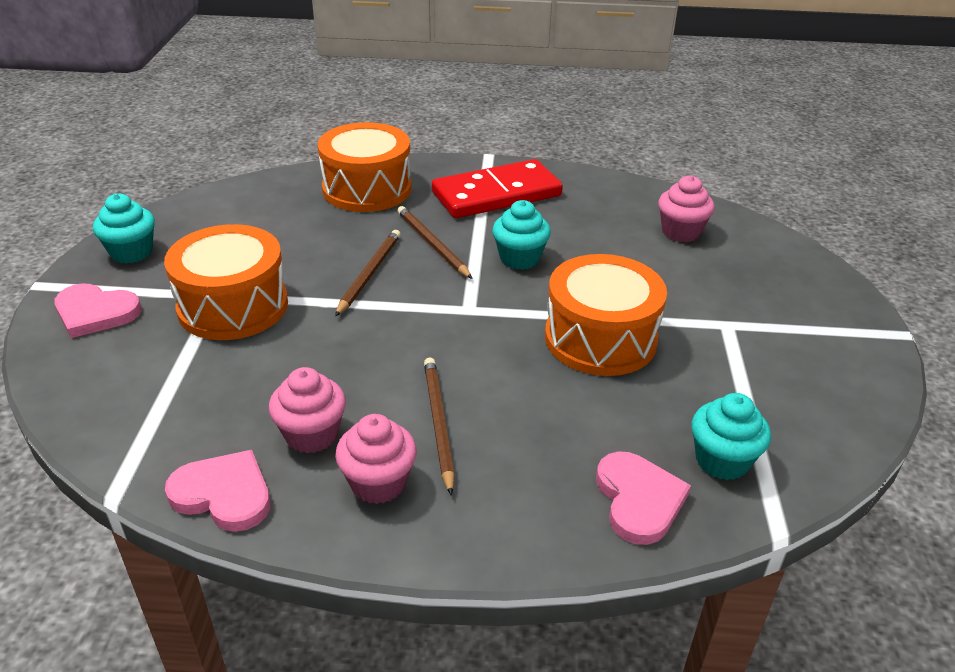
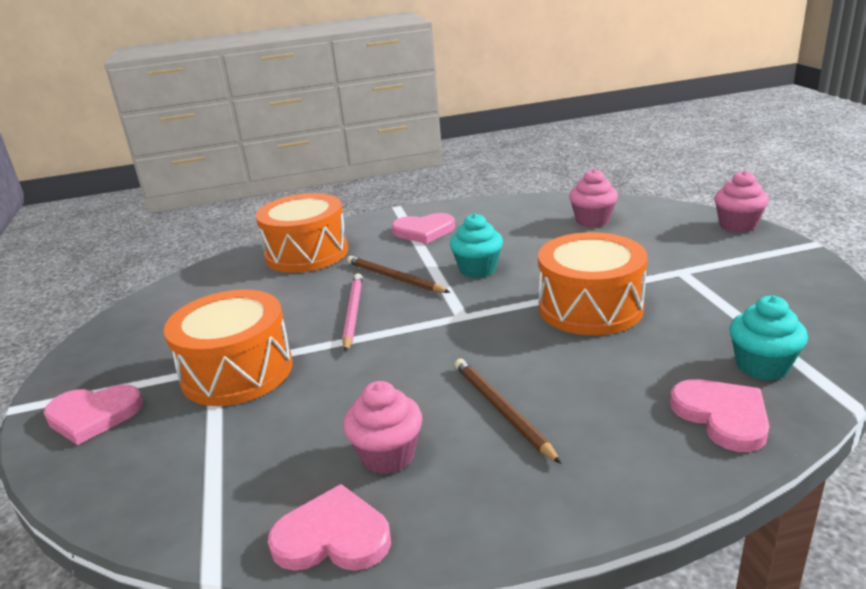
camera: 15 degrees left, 10 degrees down
turquoise cupcake [93,193,155,264] -> none
brown pencil [335,230,401,317] -> pink pencil [342,273,362,352]
pink cupcake [335,414,417,504] -> pink cupcake moved to [714,170,769,233]
red domino [432,159,563,218] -> pink heart [392,213,455,244]

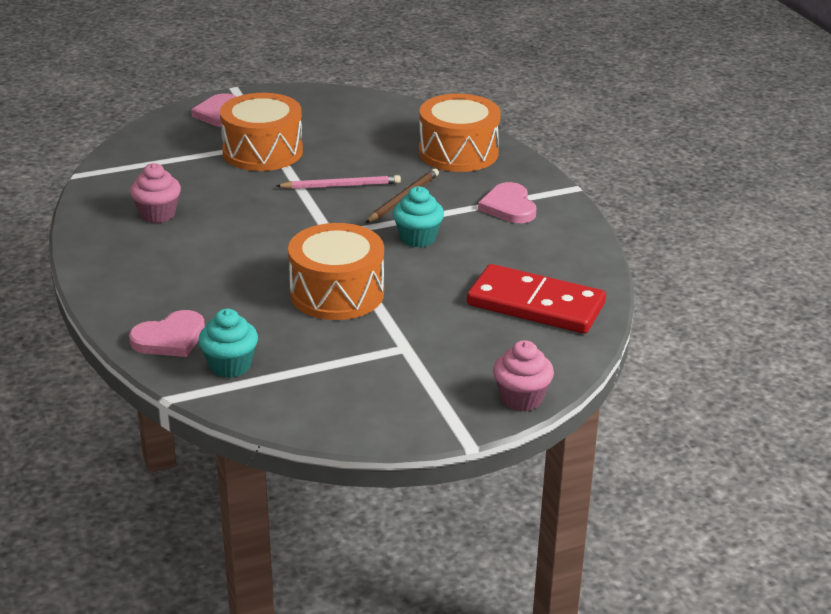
camera: 80 degrees right, 5 degrees up
pink heart [268,484,391,571] -> none
brown pencil [455,359,562,464] -> none
pink cupcake [569,169,618,228] -> red domino [467,264,606,334]

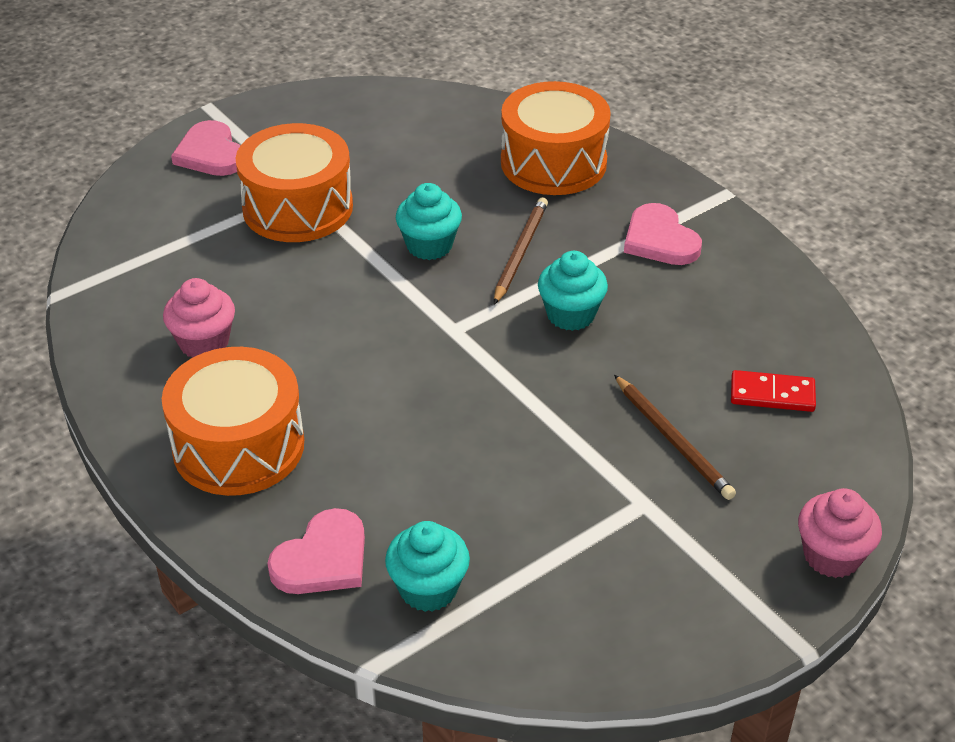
camera: 15 degrees left, 10 degrees up
pink pencil [276,175,401,189] -> turquoise cupcake [396,183,462,260]
orange drum [288,223,384,320] -> orange drum moved to [162,347,304,496]
red domino [467,264,606,334] -> red domino [731,370,816,412], size x0.49
none -> brown pencil [614,375,736,500]

